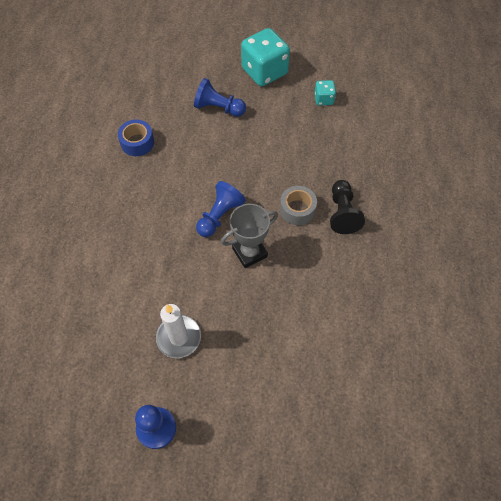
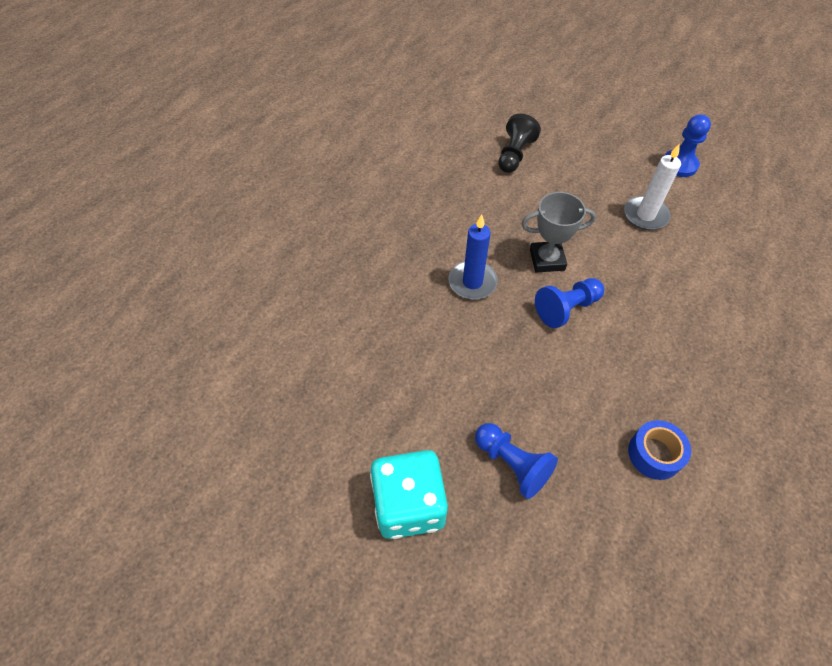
camera: 155 degrees left, 5 degrees down
grey tape [280,186,317,225] -> blue candle [448,214,498,300]
turquoise dice [315,80,336,105] -> none
black pawn [330,180,365,234] -> black pawn moved to [498,114,541,173]

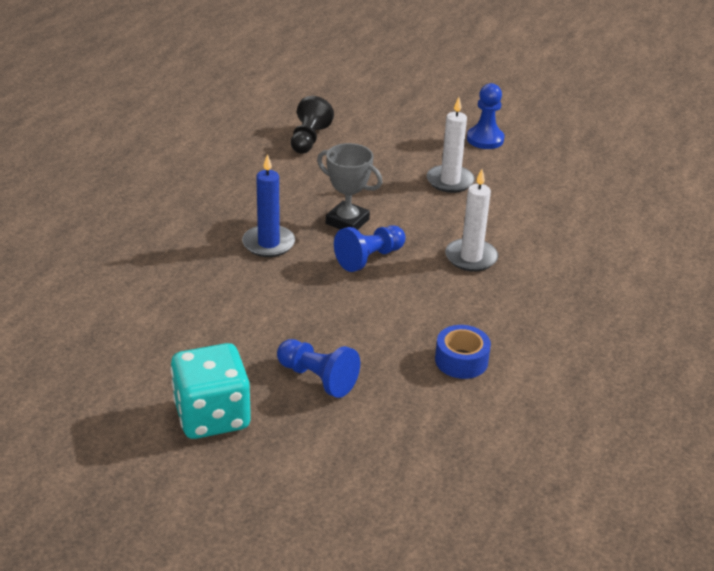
camera: 10 degrees left, 20 degrees down
grey trophy [521,192,596,273] -> grey trophy turned 45 degrees clockwise [317,143,383,230]
none -> white candle [445,169,498,272]

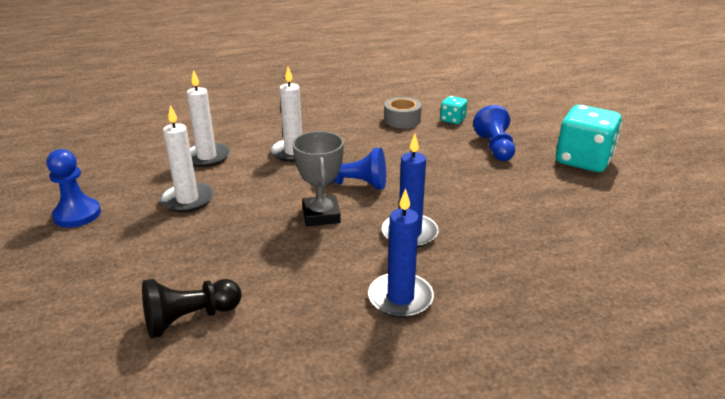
camera: 130 degrees left, 5 degrees down
blue tape [435,325,491,379] -> grey tape [384,97,422,128]
none -> white candle [187,70,230,167]
none -> blue candle [368,189,434,318]
none -> turquoise dice [440,96,467,124]

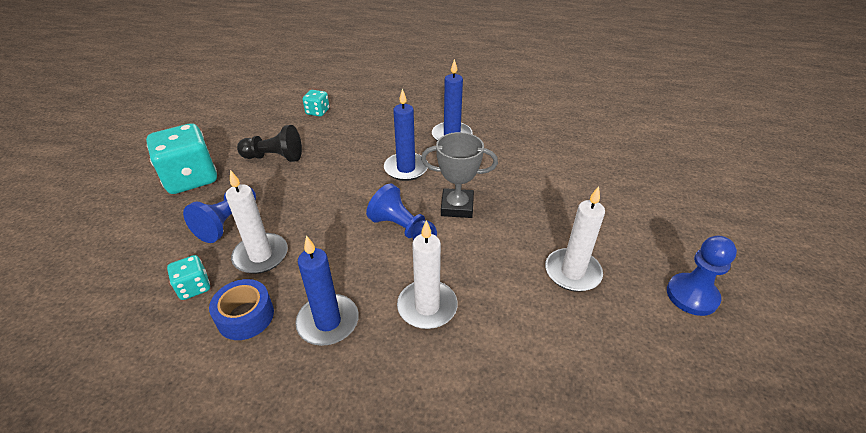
camera: 150 degrees left, 10 degrees up
black pawn [142,279,241,338] -> black pawn moved to [237,125,302,162]
white candle [187,70,230,167] -> white candle moved to [226,170,288,274]
grey trophy [292,131,344,226] -> grey trophy turned 75 degrees clockwise [421,132,498,218]
grey tape [384,97,422,128] -> blue tape [209,279,274,340]
none -> blue candle [295,235,359,346]
none -> turquoise dice [303,90,329,117]

